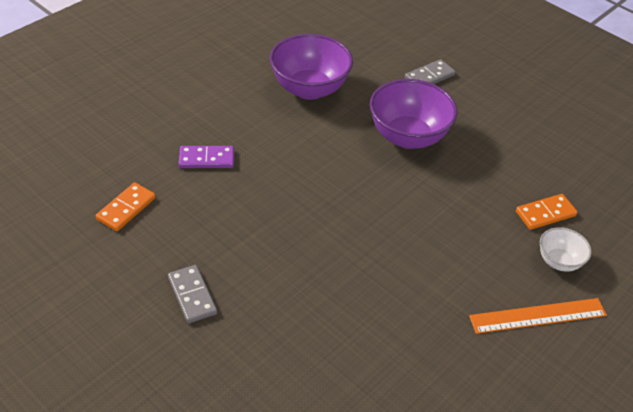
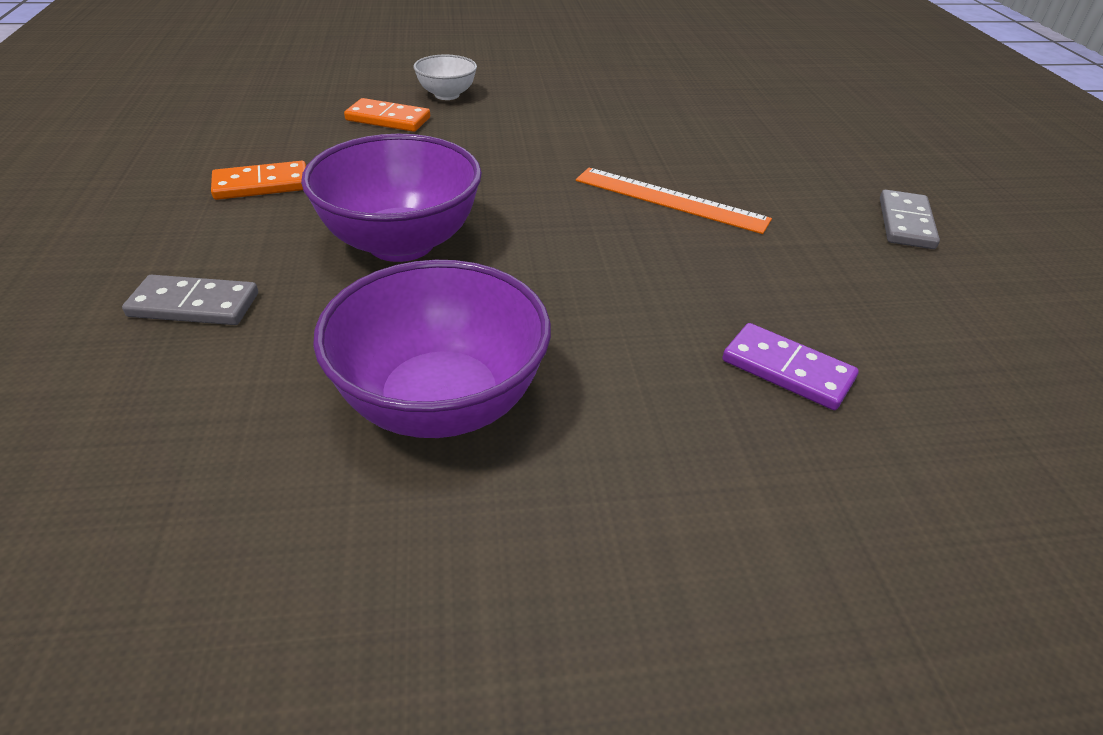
camera: 140 degrees left, 5 degrees down
orange domino [96,182,156,231] -> orange domino moved to [211,161,306,200]
orange ruler [469,298,607,334] -> orange ruler moved to [576,168,772,234]

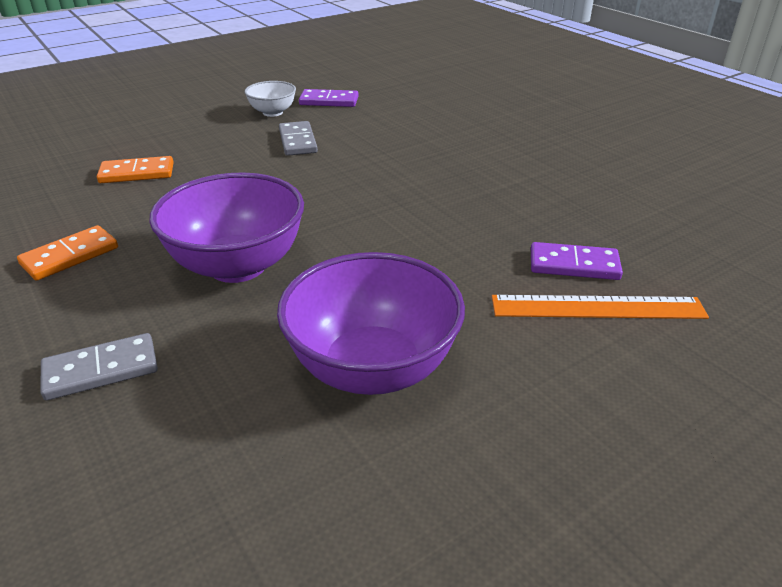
camera: 25 degrees left, 5 degrees down
white bowl [413,54,477,100] -> white bowl moved to [245,81,296,117]
orange ruler [576,168,772,234] -> orange ruler moved to [492,295,709,319]
grey domino [880,190,940,249] -> grey domino moved to [279,121,318,156]
none -> purple domino [299,89,359,107]

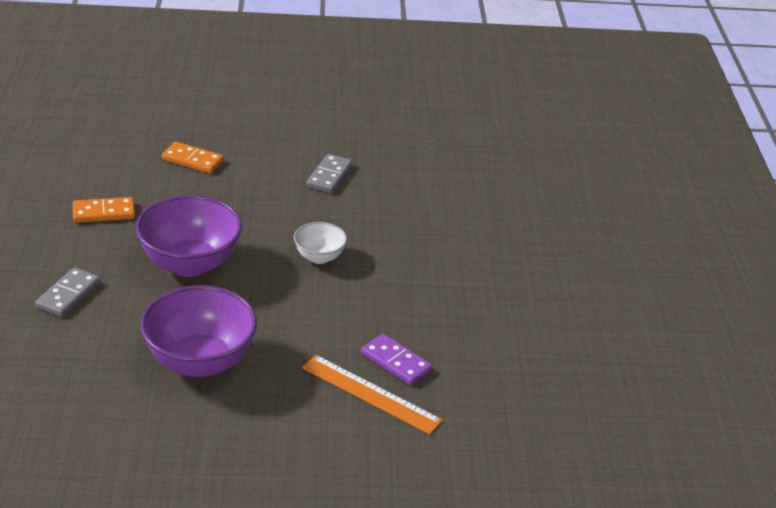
camera: 30 degrees right, 0 degrees up
grey domino [40,333,158,400] -> grey domino turned 75 degrees counterclockwise [35,267,100,317]
white bowl [245,81,296,117] -> white bowl moved to [294,222,347,264]
purple domino [299,89,359,107] -> none

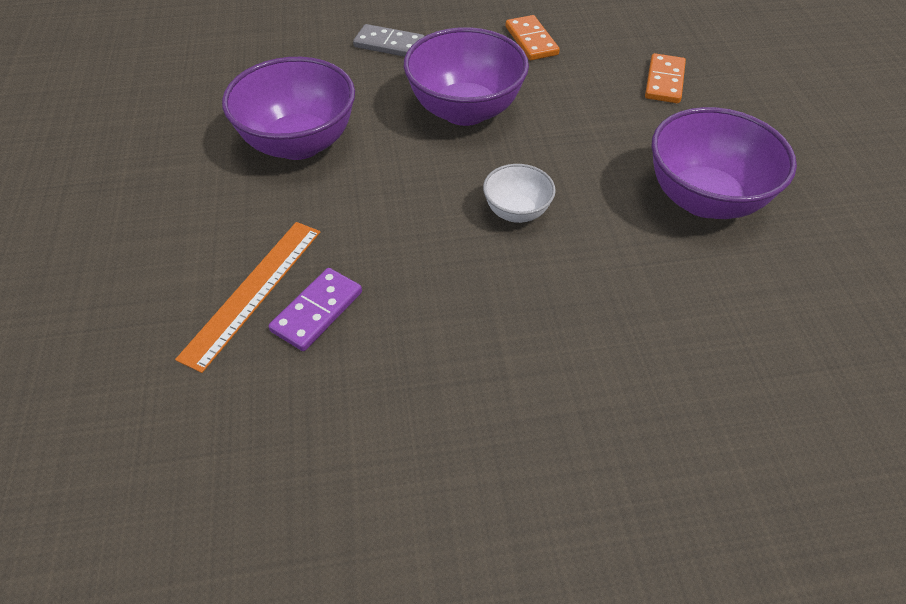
camera: 85 degrees right, 15 degrees up
grey domino [306,154,352,193] -> purple bowl [651,107,797,219]

